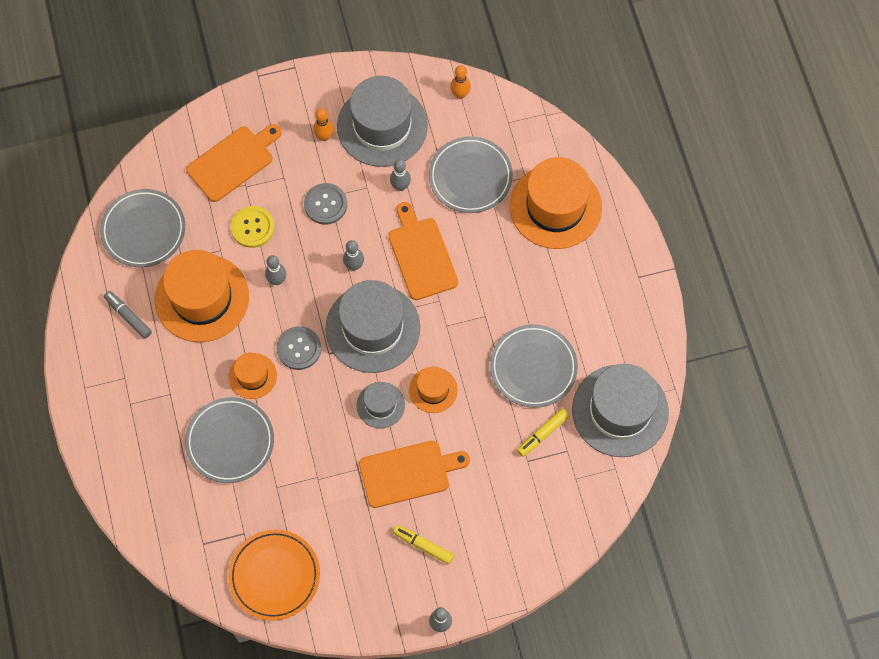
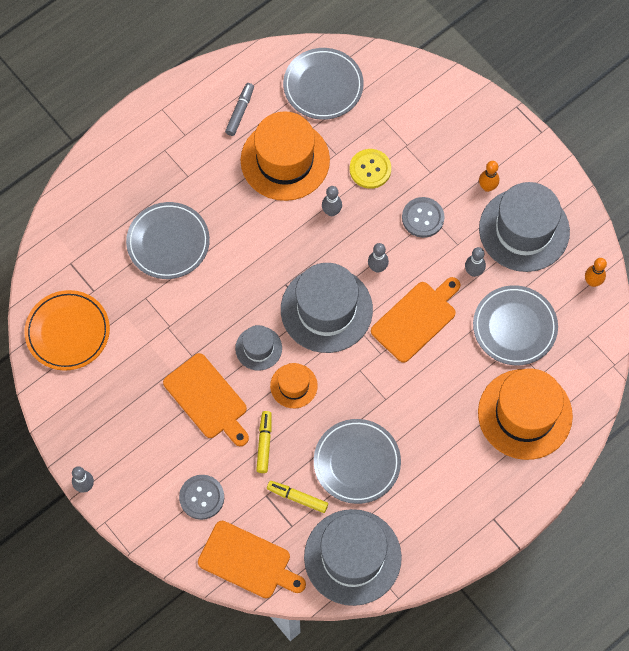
camera: 65 degrees right, 0 degrees up
orange cutting board [186,124,282,202] -> orange cutting board moved to [198,521,306,598]
orange hat [229,353,277,399] -> none
grey button [276,326,321,370] -> grey button moved to [179,475,224,520]
yellow marker [393,525,454,565] -> yellow marker moved to [256,411,272,473]

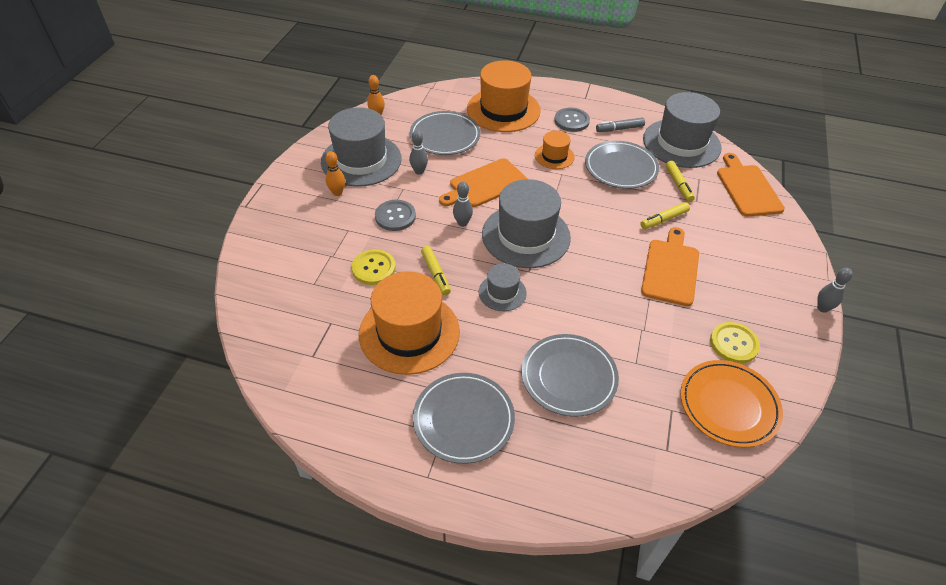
camera: 125 degrees left, 20 degrees down
grey button [179,475,224,520] -> grey button moved to [554,108,590,132]
grey marker [225,83,254,136] -> grey marker moved to [596,118,645,132]
grey hat [235,325,282,371] -> grey hat moved to [479,263,527,311]
orange hat [270,363,318,408] -> orange hat moved to [535,131,575,169]
grey plate [283,48,364,120] -> grey plate moved to [413,373,515,464]
grey bowling pin [322,186,342,216] -> yellow marker [421,246,451,295]
orange cutting board [371,277,460,363] -> orange cutting board turned 45 degrees counterclockwise [439,158,527,207]
none -> yellow button [710,322,760,363]

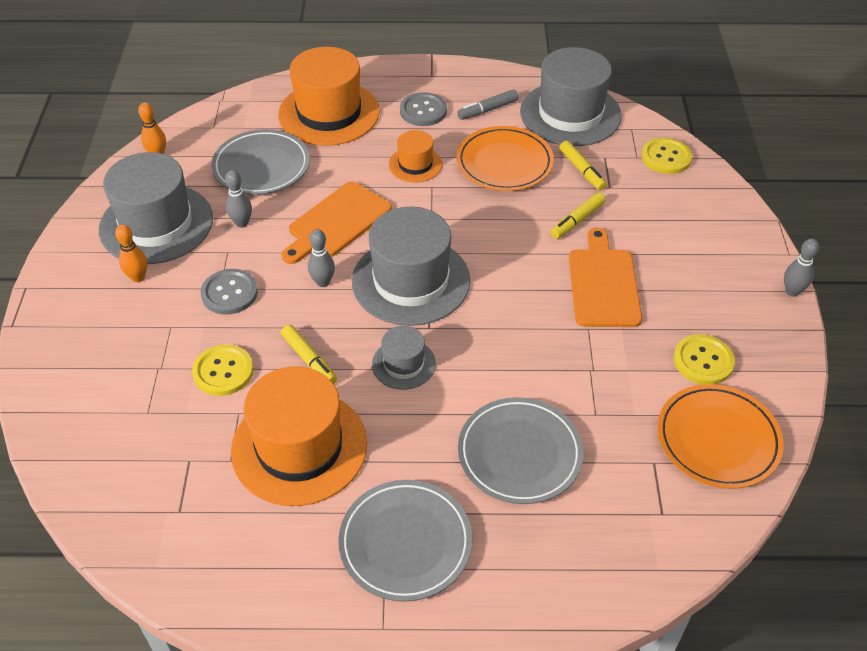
camera: 15 degrees left, 0 degrees up
grey plate [585,141,659,189] -> orange plate [456,126,554,191]
orange cutting board [717,153,785,217] -> yellow button [642,137,692,174]

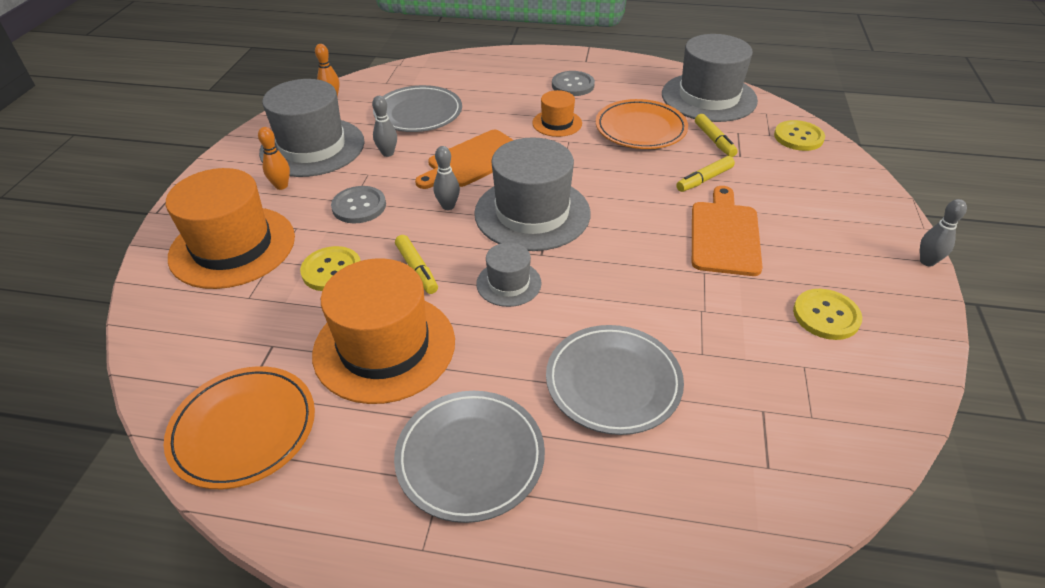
camera: 10 degrees right, 5 degrees down
orange hat [278,47,380,146] -> orange hat moved to [166,168,295,289]
grey marker [457,89,518,120] -> none
orange plate [657,384,784,489] -> orange plate moved to [164,366,315,489]

